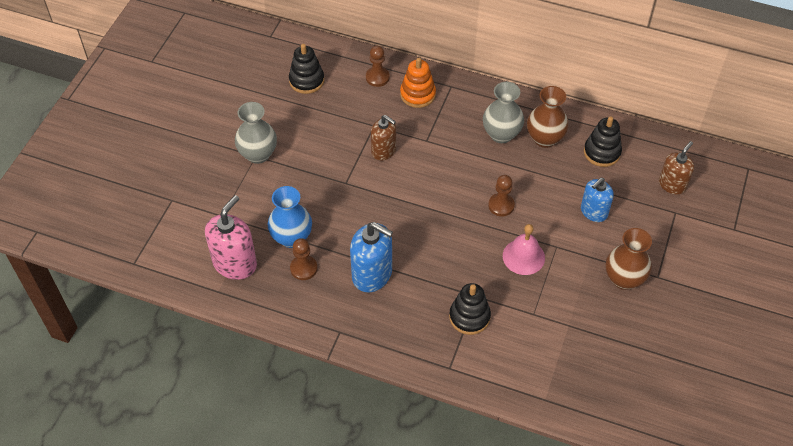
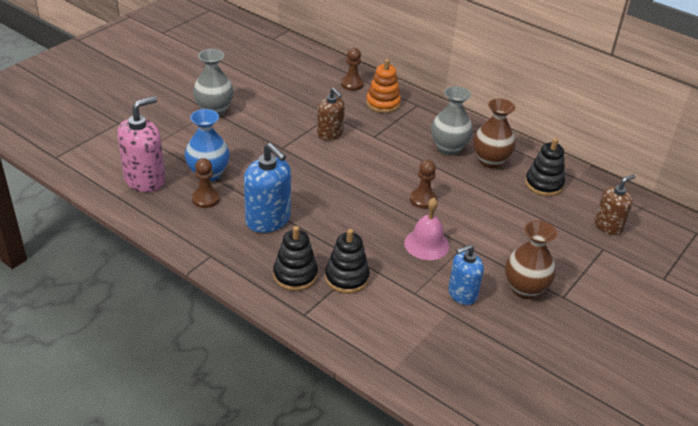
camera: 15 degrees right, 15 degrees down
black stacking toy [289,44,324,94] -> black stacking toy moved to [273,226,318,291]
blue soap dispenser [581,178,614,222] -> blue soap dispenser moved to [448,244,484,305]

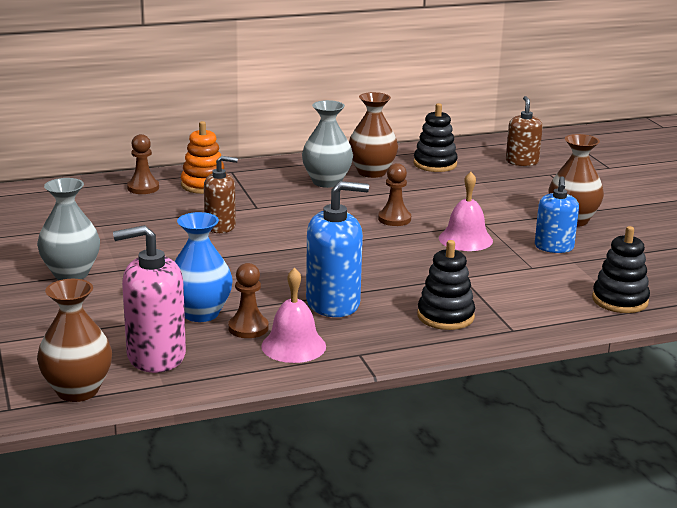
camera: 55 degrees left, 15 degrees down
pink soap dispenser [117,96,165,192] -> pink soap dispenser turned 90 degrees counterclockwise [113,225,186,373]
black stacking toy [325,229,370,294] -> black stacking toy moved to [592,226,650,313]
none -> brown vase [37,279,112,402]
none -> pink bell [261,267,326,363]

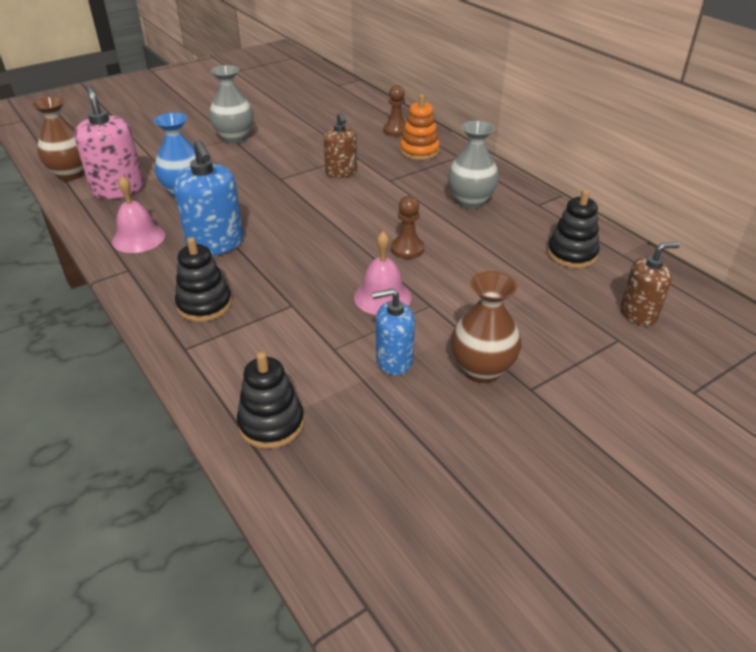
camera: 75 degrees right, 15 degrees up
brown pawn [228,263,268,338] -> none
brown vase [349,92,398,178] -> none

